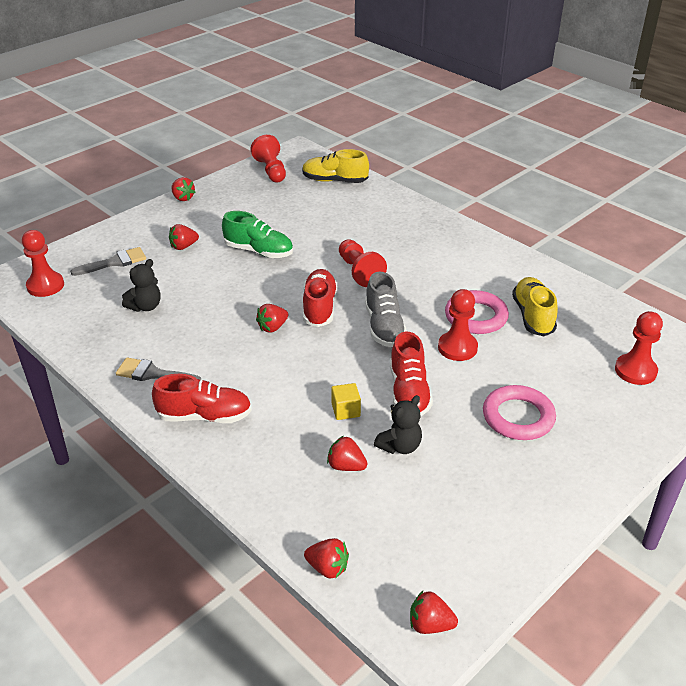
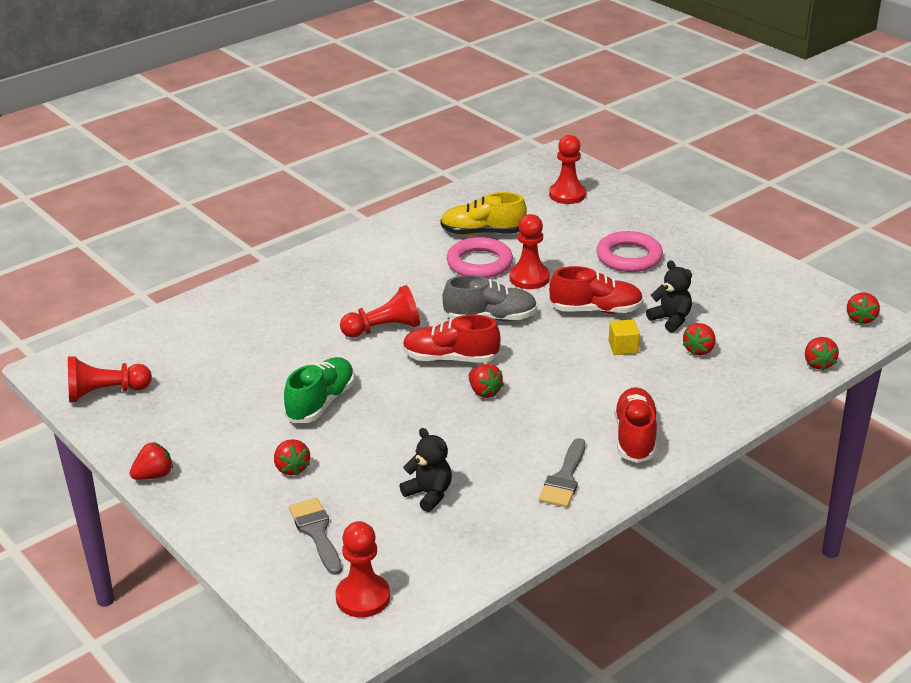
camera: 85 degrees left, 5 degrees down
yellow shoe [302,149,369,183] -> none
red strawberry [304,538,349,579] -> red strawberry turned 150 degrees clockwise [805,337,839,371]

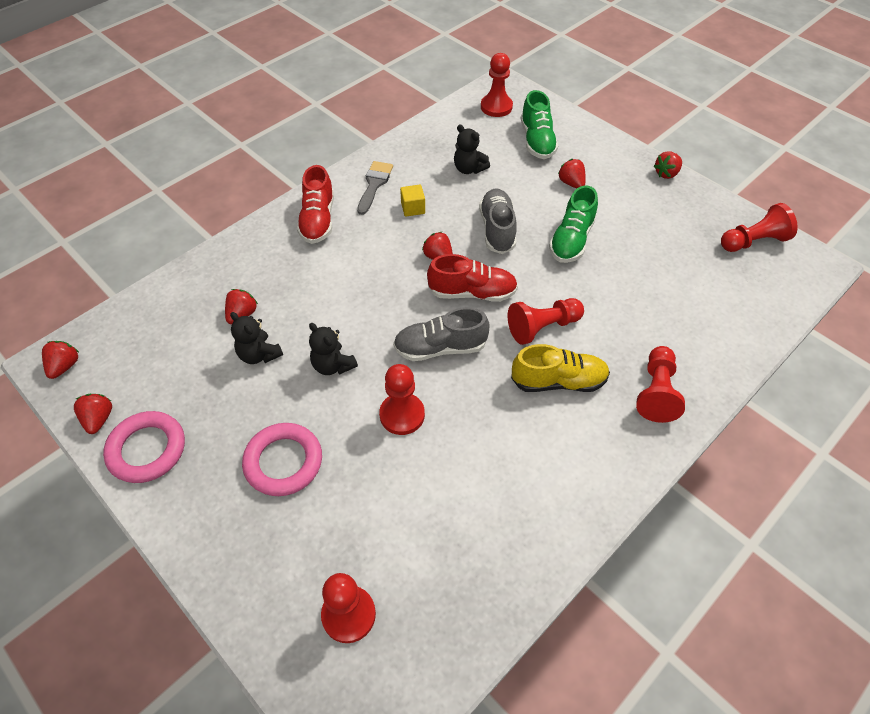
camera: 175 degrees right, 20 degrees up
grey brush [289,498,342,575] -> green shoe [521,90,558,159]
yellow shoe [440,192,527,235] -> yellow shoe moved to [511,344,610,392]
pink ring [447,237,513,278] -> pink ring moved to [103,411,185,483]
red shoe [549,266,643,314] -> black teddy bear [309,323,358,375]
yellow cube [609,319,640,355] -> yellow cube moved to [400,185,425,216]
red strawberry [805,337,839,371] -> red strawberry moved to [74,394,112,434]
none -> grey shoe [479,188,517,254]
none -> red pawn [636,346,685,423]

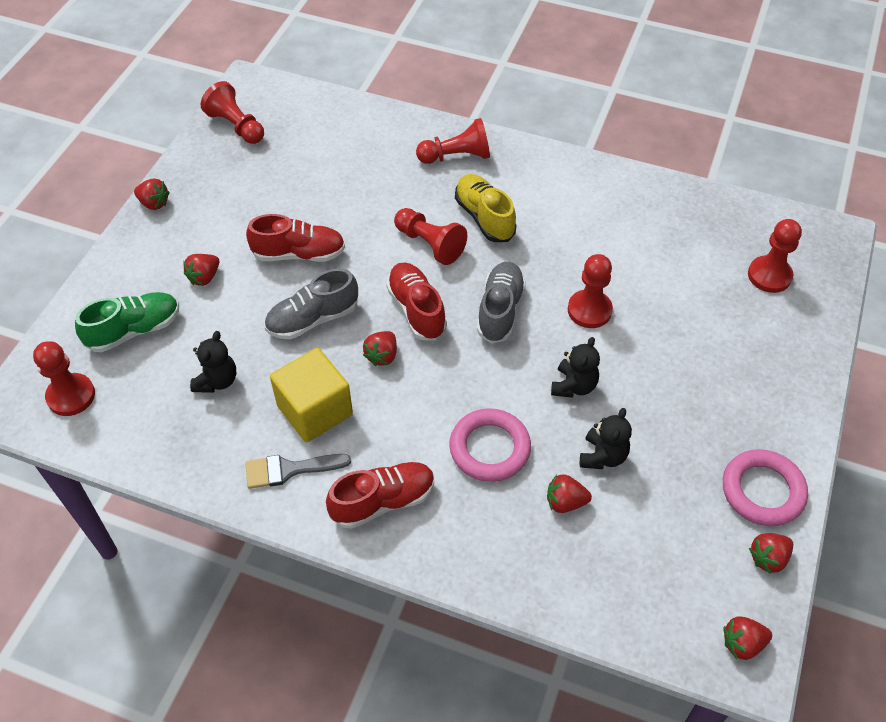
camera: 115 degrees left, 0 degrees up
pink ring [242,423,322,496] -> pink ring moved to [449,408,531,482]
grey shoe [393,307,490,361] -> grey shoe turned 135 degrees counterclockwise [477,262,526,344]
yellow cube [400,185,425,216] -> yellow cube [270,348,353,442], size x2.06
green shoe [549,185,598,263] -> red shoe [246,214,345,262]

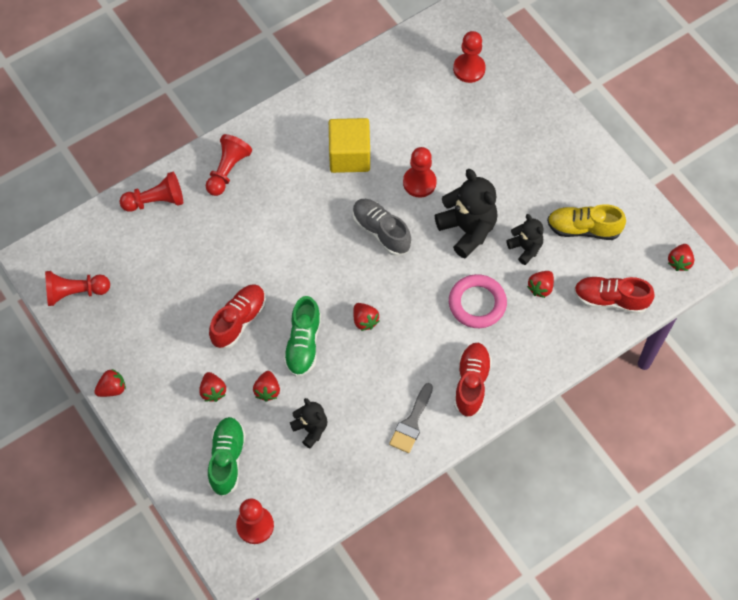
camera: 55 degrees left, 10 degrees up
grey shoe [264,269,358,339] -> green shoe [284,296,321,377]
yellow cube [270,348,353,442] -> yellow cube moved to [329,118,370,173]
red shoe [386,262,447,341] -> red shoe moved to [574,276,655,314]
red pawn [394,208,467,265] -> red pawn moved to [120,172,183,212]
yellow shoe [455,174,516,242] -> yellow shoe moved to [547,204,626,240]
black teddy bear [551,337,600,398] -> black teddy bear [435,169,497,258], size x1.73
pink ring [723,449,808,526] -> none
red strawberry [749,533,793,574] -> red strawberry moved to [253,371,280,402]

